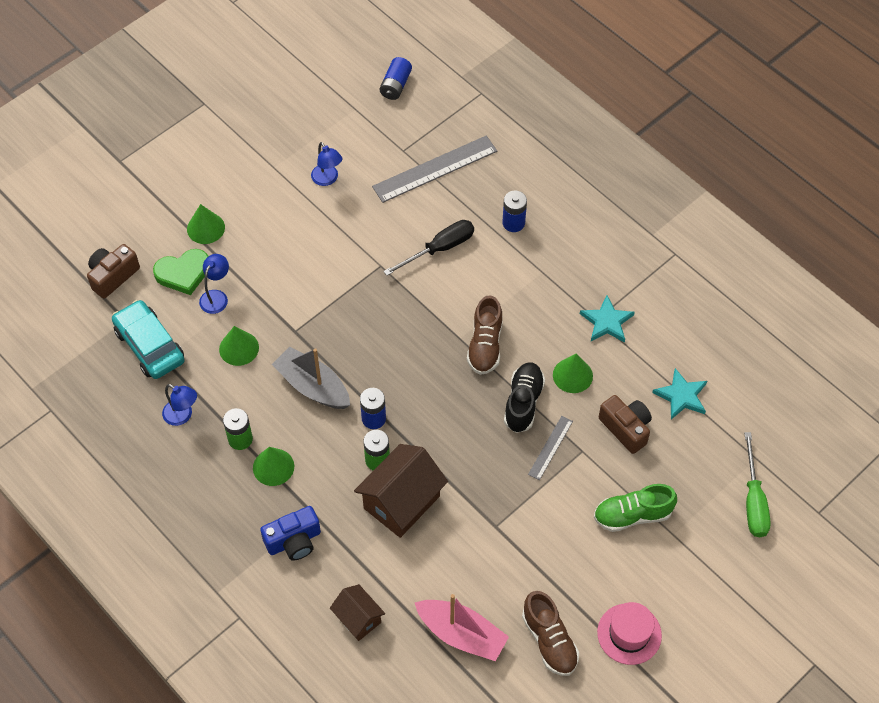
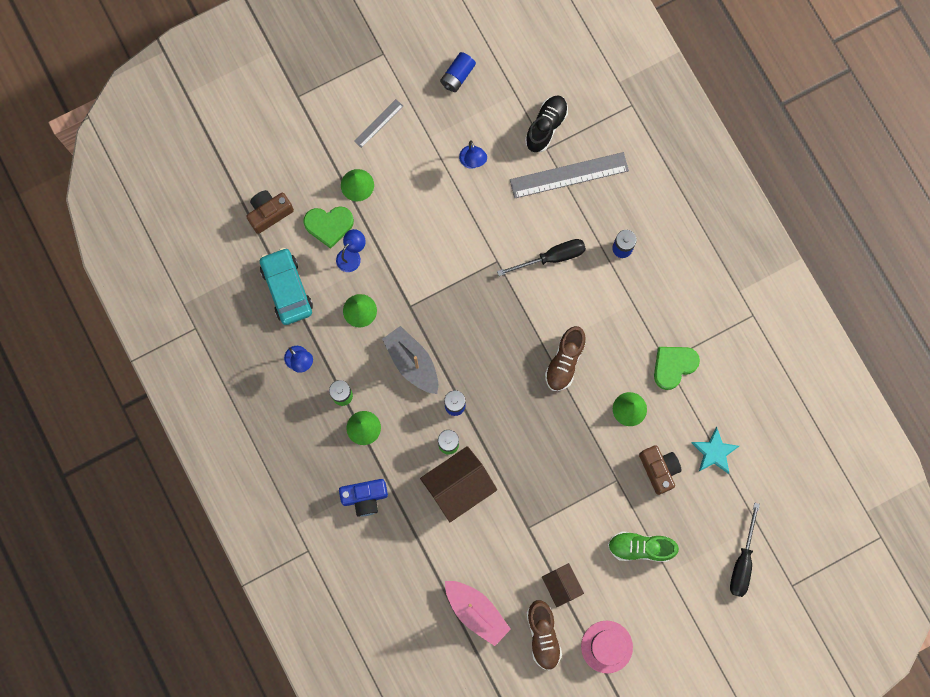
camera: 15 degrees right, 20 degrees up
brown house [330,584,385,641] -> brown house moved to [542,563,584,607]
blue battery [380,57,412,100] -> blue battery moved to [440,52,476,92]
black shoe [504,363,545,433] -> black shoe moved to [525,95,568,152]
grey ruler [528,416,573,480] -> grey ruler moved to [354,99,403,148]
turquoise star [580,295,635,343] -> green heart [654,347,700,390]
green screwdriver [744,432,771,537] -> black screwdriver [730,503,760,597]

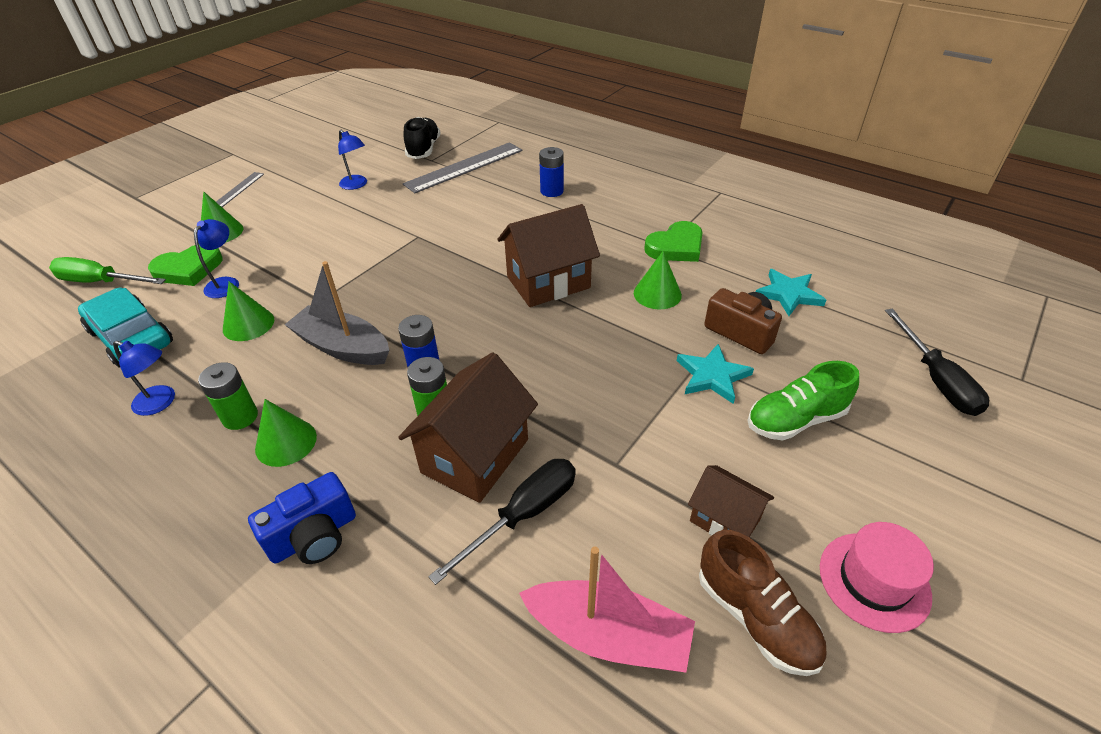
camera: 25 degrees left, 35 degrees down
brown camera [246,190,294,234] -> green screwdriver [49,257,166,284]
blue battery [440,52,476,92] -> none
black screwdriver [497,239,586,276] -> black screwdriver moved to [428,459,576,585]
brown shoe [545,326,586,391] -> brown house [497,204,600,307]
green heart [654,347,700,390] -> green heart turned 150 degrees counterclockwise [644,221,703,262]
none -> turquoise star [677,344,754,404]

